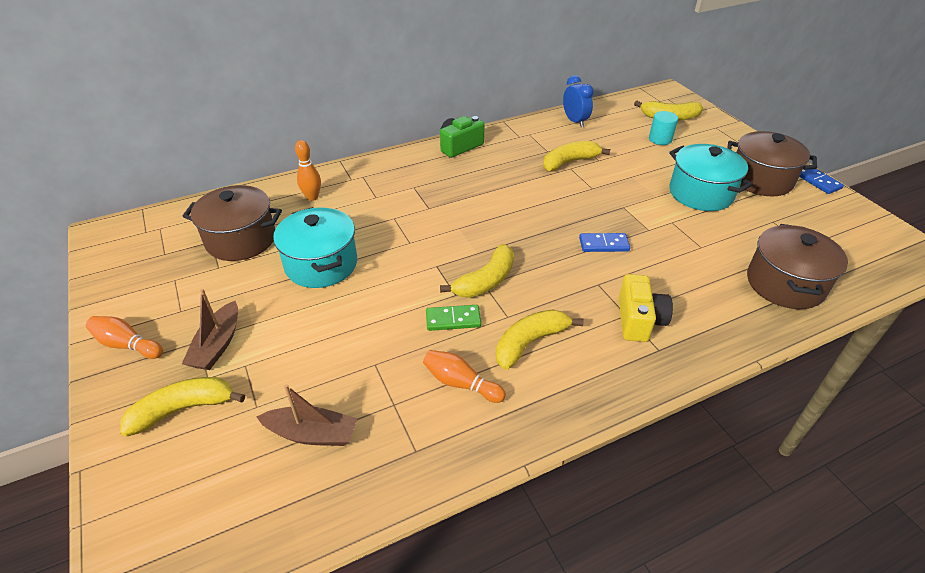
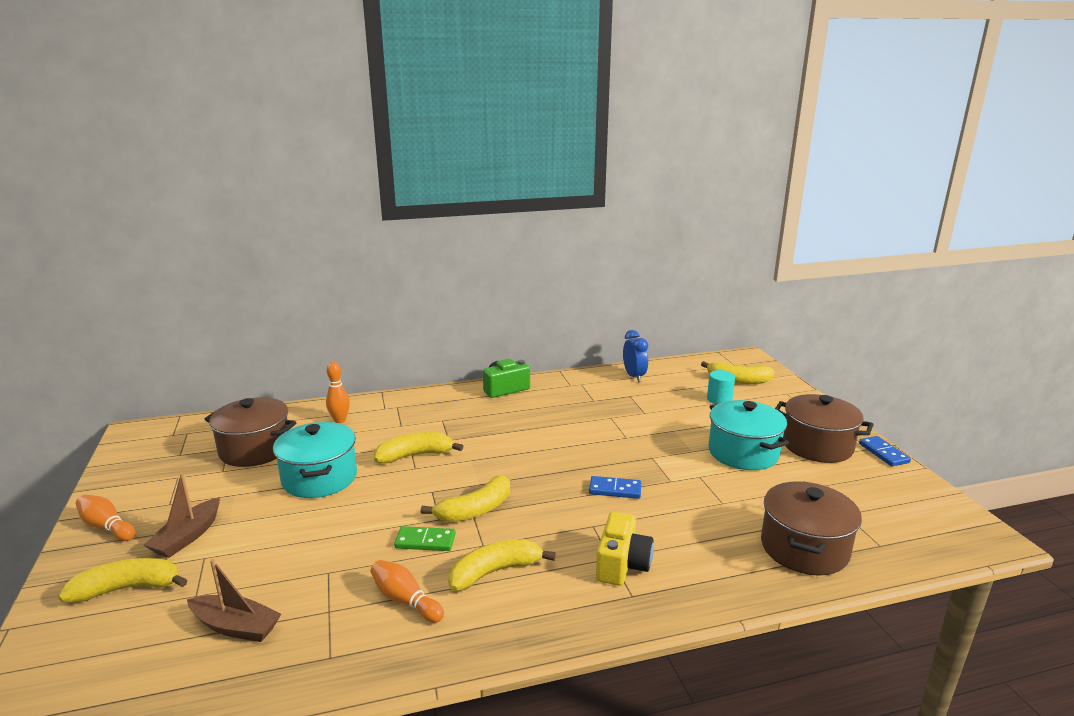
camera: 10 degrees right, 20 degrees down
yellow banana [543,141,610,172] -> yellow banana moved to [374,432,463,463]

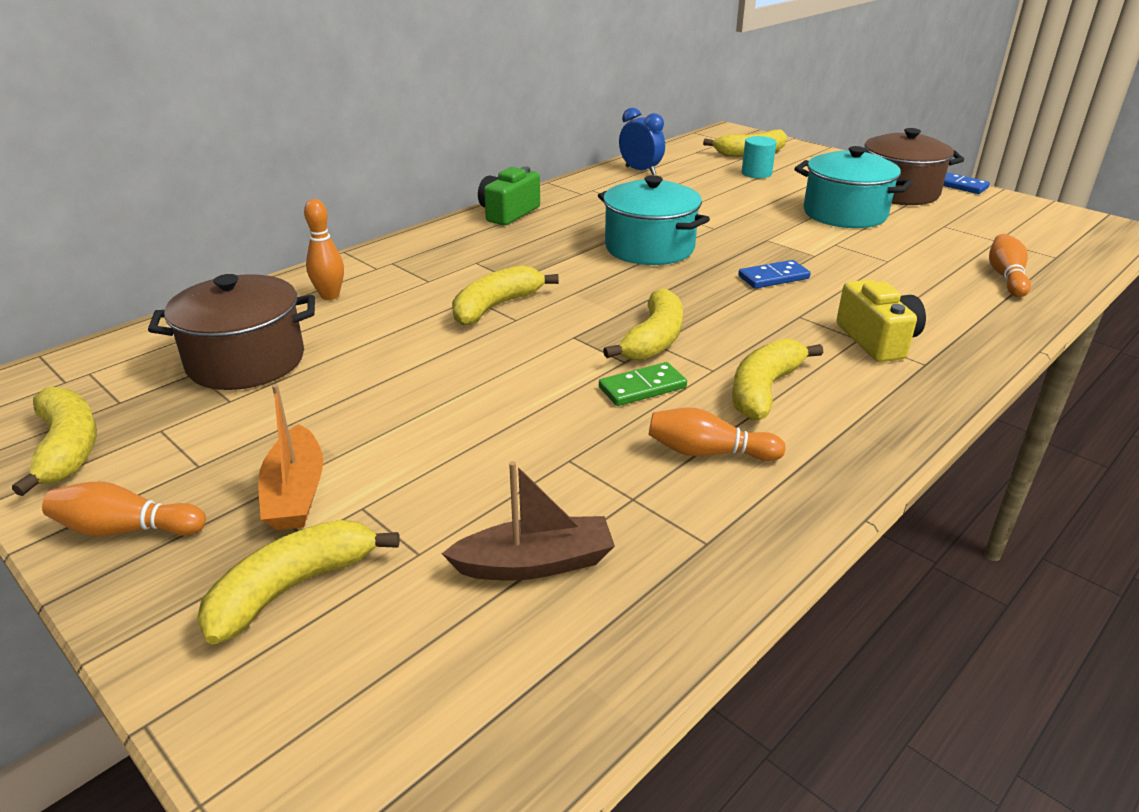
camera: 30 degrees left, 10 degrees up
brown boat [143,473,220,558] -> orange boat [258,384,323,530]
turquoise pot [273,422,357,498] -> turquoise pot moved to [598,175,710,265]
brown pot [761,481,862,576] -> orange bowling pin [989,234,1031,297]
none -> yellow banana [12,387,97,496]

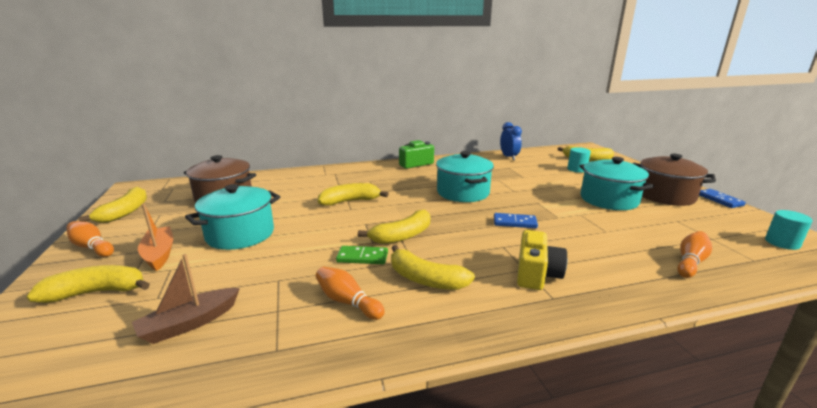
camera: 30 degrees right, 10 degrees down
orange boat [258,384,323,530] -> orange boat turned 135 degrees clockwise [138,203,173,271]
orange bowling pin [304,199,344,300] -> none
brown boat [442,461,615,581] -> brown boat turned 120 degrees clockwise [132,254,240,344]
yellow banana [733,338,823,420] -> yellow banana turned 120 degrees counterclockwise [391,245,475,290]
none -> turquoise pot [185,184,280,250]
none -> turquoise cylinder [765,210,813,250]

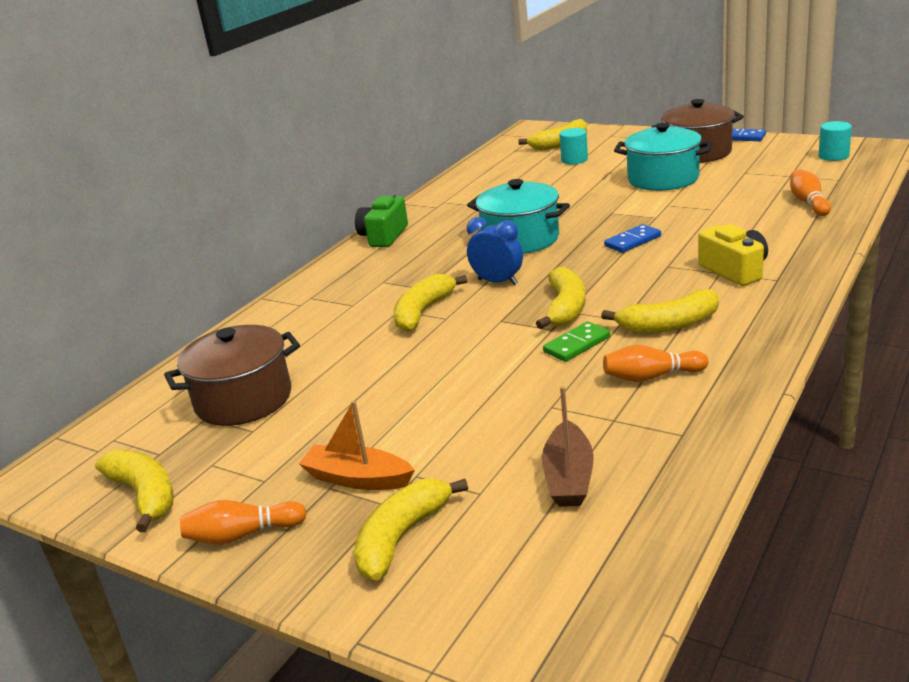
camera: 40 degrees left, 5 degrees up
turquoise pot [185,184,280,250] -> none
blue clock [500,122,522,160] -> blue clock moved to [467,217,523,285]

